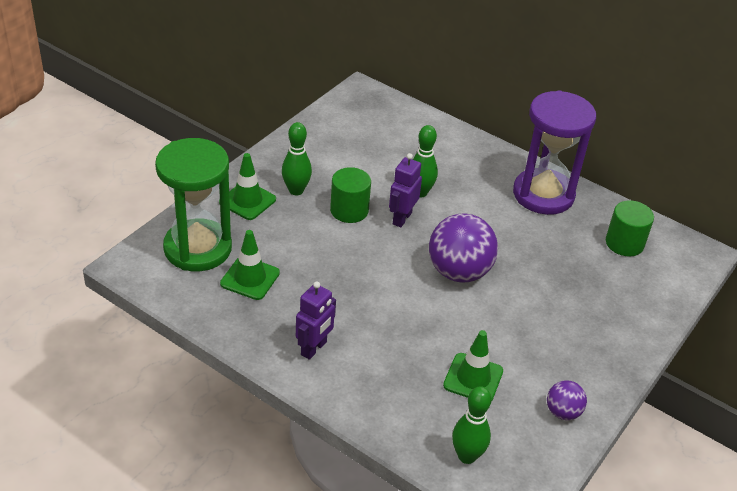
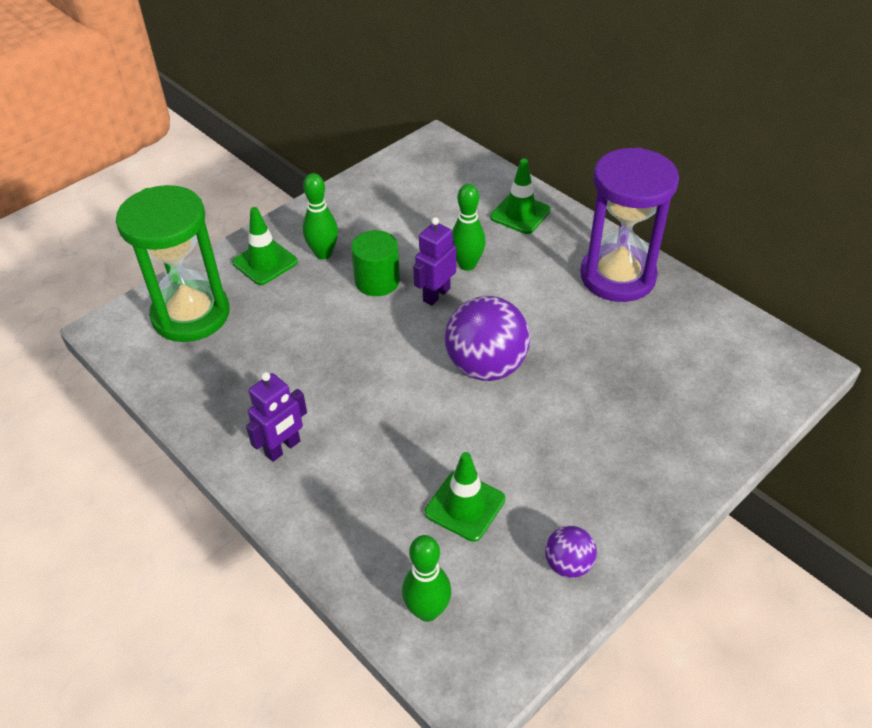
camera: 15 degrees right, 5 degrees up
green traffic cone [220,230,280,300] -> green traffic cone moved to [490,159,551,234]
green cylinder [606,200,654,257] -> none

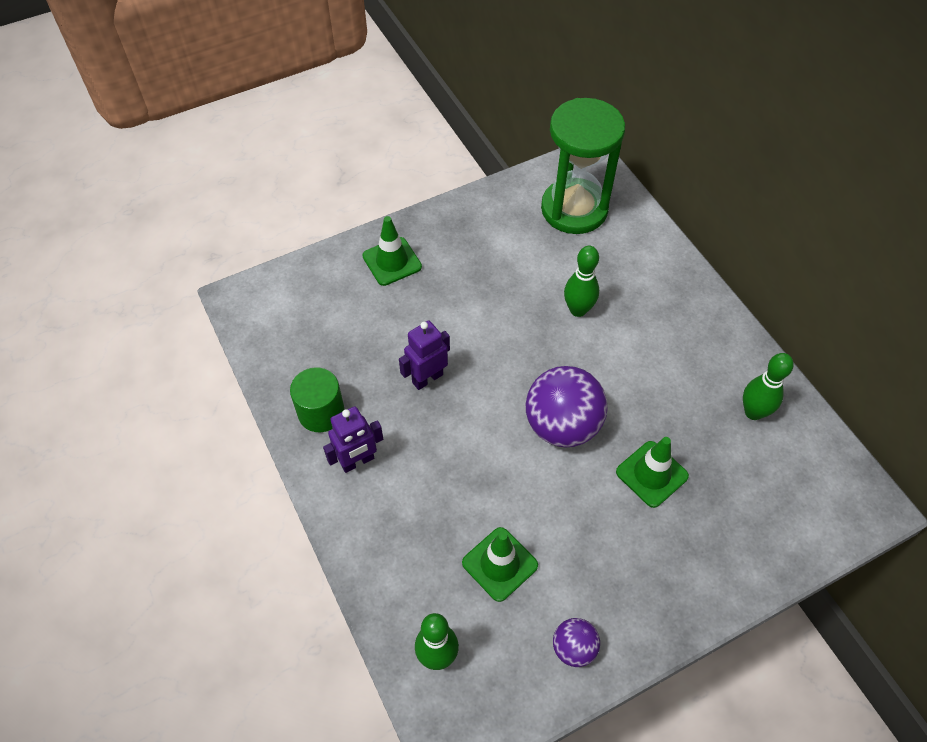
camera: 15 degrees right, 10 degrees up
green hourglass [116,185,230,342] -> green hourglass moved to [541,98,625,234]
green bowling pin [303,173,338,259] -> green bowling pin moved to [743,353,794,420]
green cylinder [351,230,400,296] -> green cylinder moved to [290,367,345,432]
purple robot [413,217,456,306] -> purple robot moved to [399,321,450,390]
green traffic cone [490,159,551,234] -> green traffic cone moved to [616,437,689,508]
purple hourglass [580,147,679,302] -> none

